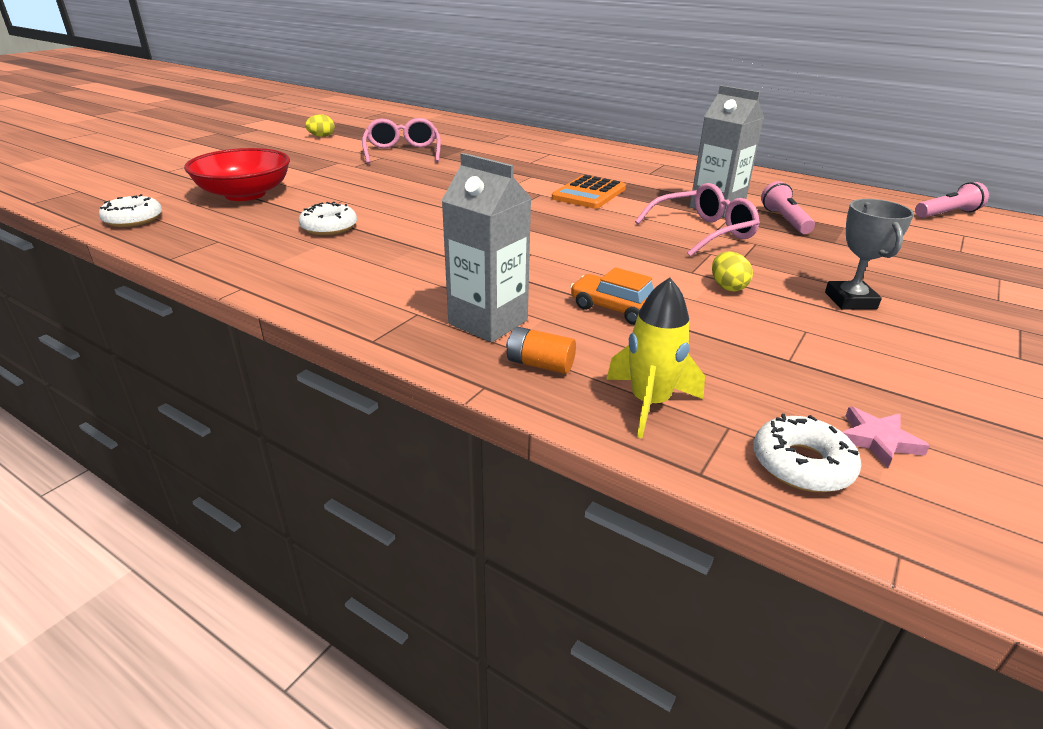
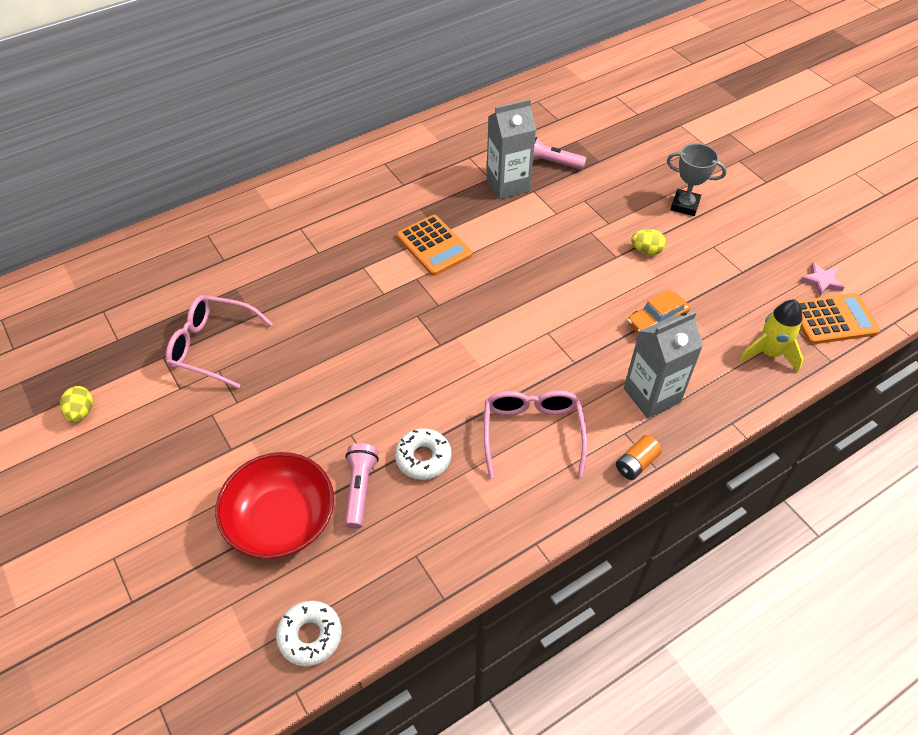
camera: 65 degrees left, 20 degrees up
orange battery [506,327,576,374] -> orange battery moved to [616,435,662,480]
pink glasses [635,183,760,257] -> pink glasses moved to [484,390,588,477]
white donut [754,414,861,492] -> orange calculator [798,293,880,344]
pink flashlight [915,182,989,218] -> pink flashlight moved to [345,443,379,529]

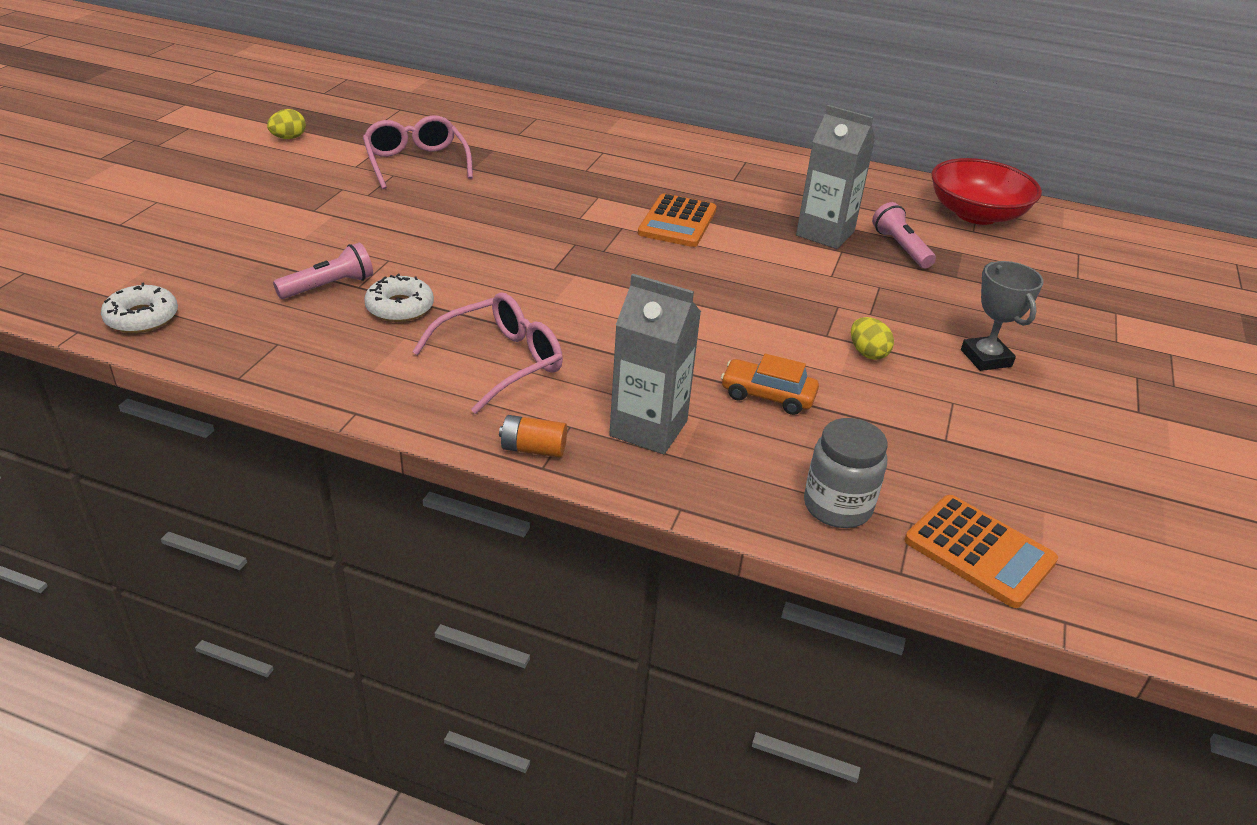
camera: 50 degrees right, 15 degrees down
red bowl [215,452,334,559] -> red bowl moved to [931,158,1042,225]
yellow rocket [739,300,803,372] -> grey jar [804,418,888,528]
pink star [800,262,845,297] -> none

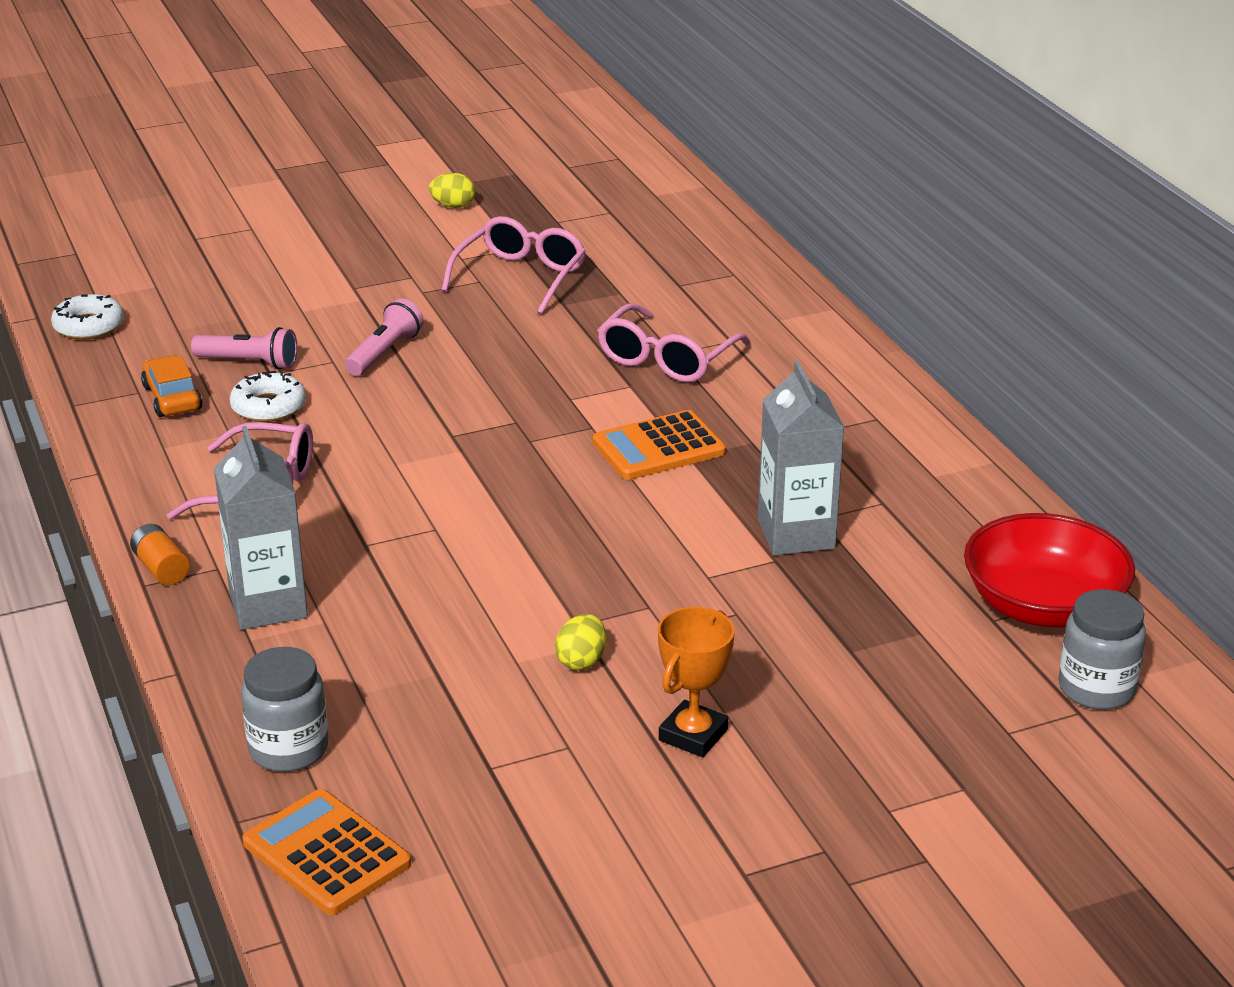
camera: 50 degrees right, 5 degrees down
orange car [721,354,819,415] -> orange car moved to [141,355,203,417]
pink flashlight [872,202,936,268] -> pink flashlight moved to [345,298,424,376]
orange calculator [905,495,1058,608] -> orange calculator turned 135 degrees clockwise [242,789,411,915]
grey trophy [961,261,1044,371] -> orange trophy [658,607,735,757]
none -> pink glasses [598,304,750,383]
none -> grey jar [1059,589,1146,710]

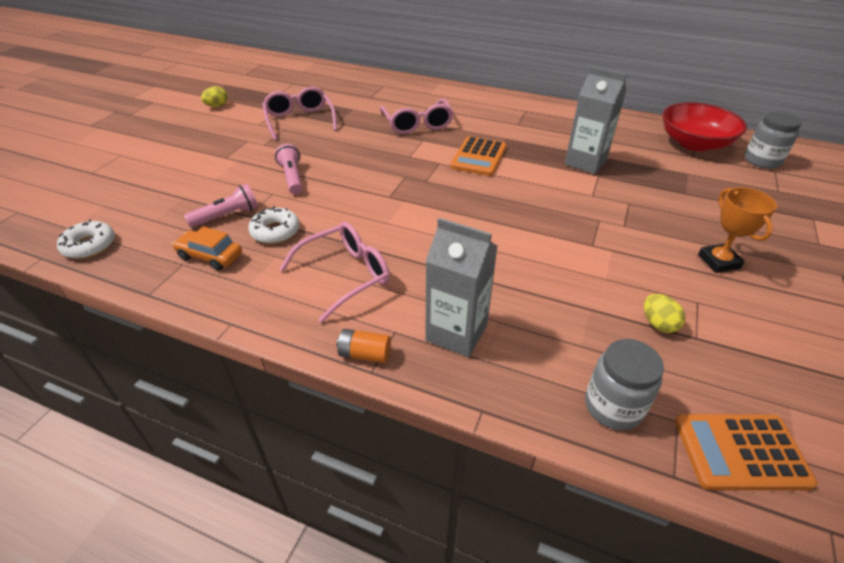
camera: 45 degrees left, 10 degrees up
yellow egg [555,614,606,670] -> yellow egg moved to [644,294,685,333]

